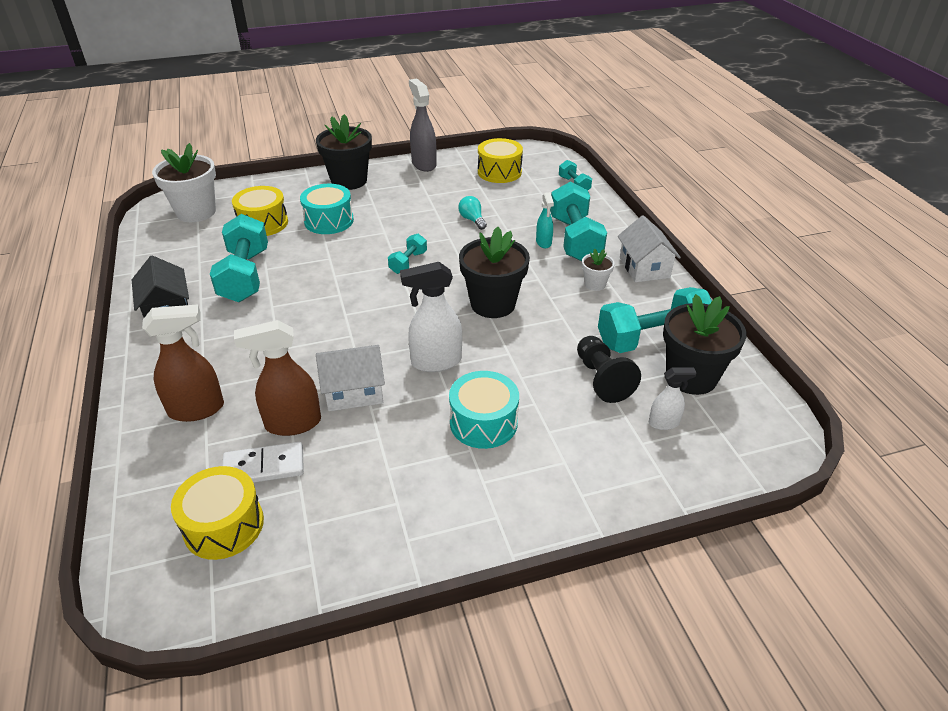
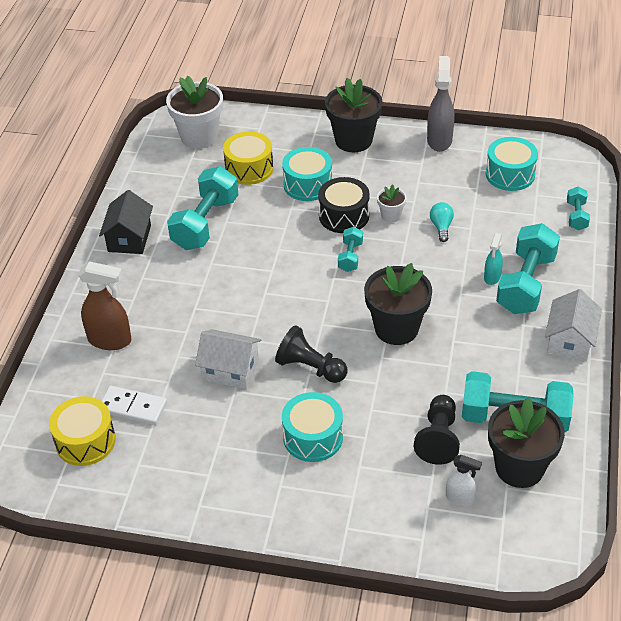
camera: 30 degrees right, 5 degrees up
brown spray bottle [234,320,321,436] -> none
turquoise dumbbell [388,234,427,274] -> turquoise dumbbell turned 45 degrees counterclockwise [338,227,363,272]
white spray bottle [400,262,462,372] -> black pawn [275,325,347,383]
yellow drum [478,138,523,183] -> turquoise drum [486,137,538,191]
white flower pot [582,248,615,291] -> white flower pot moved to [377,184,407,223]
none -> black drum [318,177,370,233]

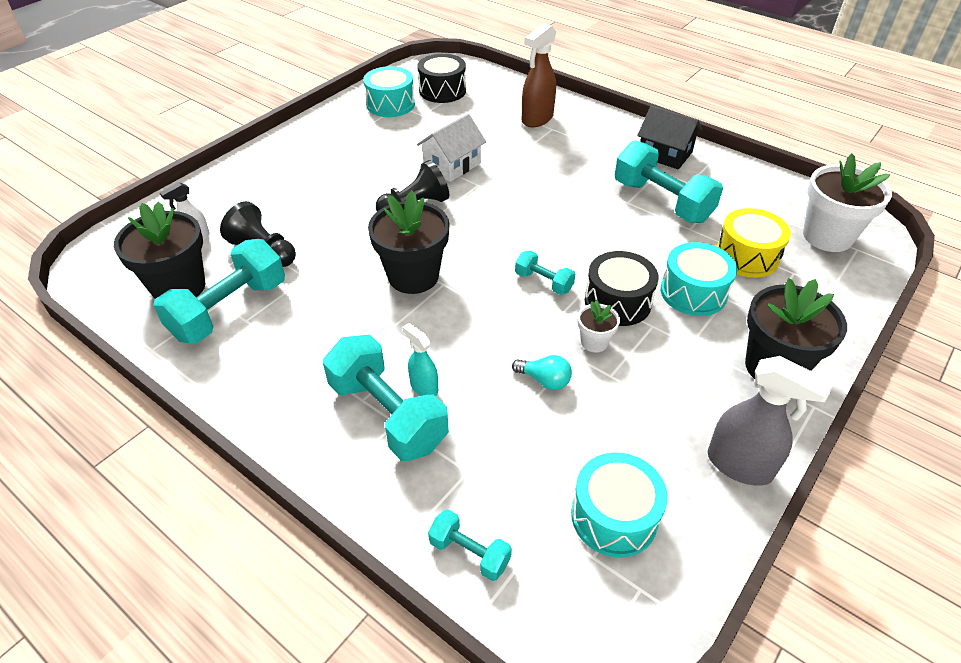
camera: 115 degrees right, 0 degrees up
yellow drum [49,396,116,466] -> black drum [417,54,466,103]
white domino [101,386,167,425] -> none
turquoise drum [282,392,343,462] -> turquoise drum moved to [363,66,415,117]
white house [545,289,602,361] -> none

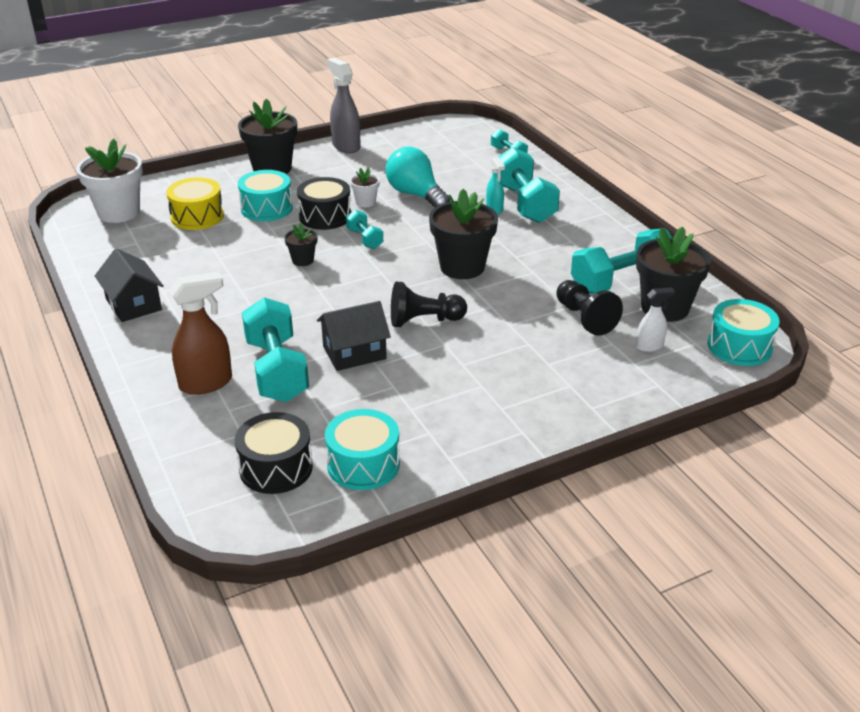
camera: 155 degrees left, 10 degrees down
white house [417,114,486,182] -> black house [317,301,391,371]
turquoise light bulb [512,355,572,390] -> turquoise light bulb [386,147,450,207], size x1.95
turquoise drum [571,453,668,557] -> turquoise drum moved to [708,299,780,366]
turquoise dumbbell [615,140,723,223] -> turquoise dumbbell moved to [242,297,309,402]
none -> black flower pot [284,223,317,266]

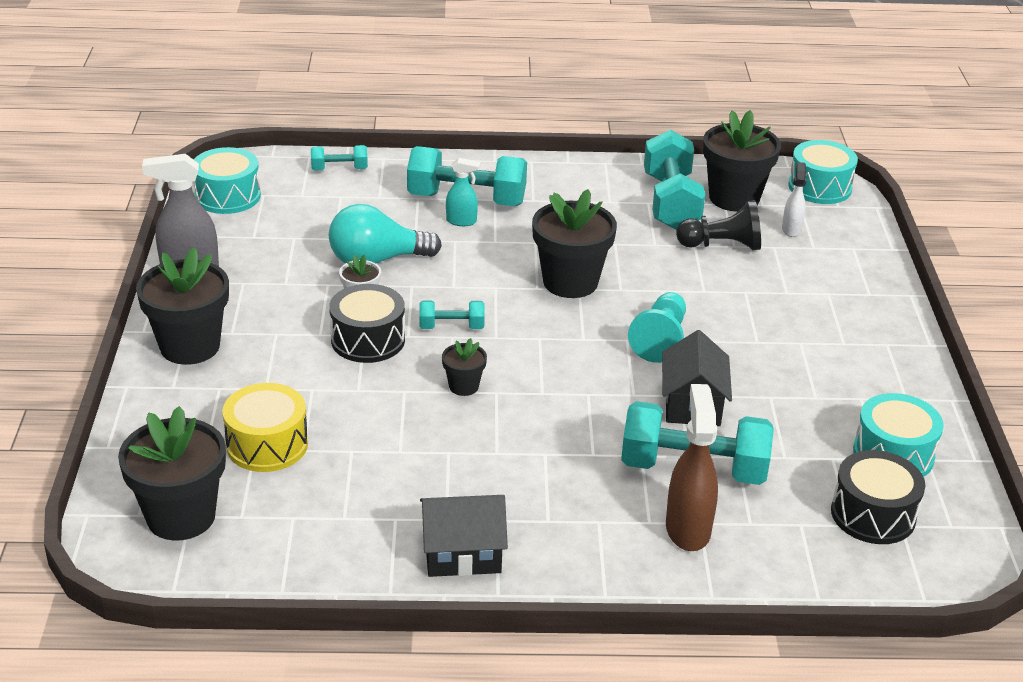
camera: 65 degrees left, 0 degrees up
white flower pot [77,139,143,223] -> black flower pot [118,406,226,541]
turquoise drum [238,170,293,221] -> turquoise drum moved to [193,147,261,214]
black pawn [391,282,467,327] -> turquoise pawn [628,292,686,363]

